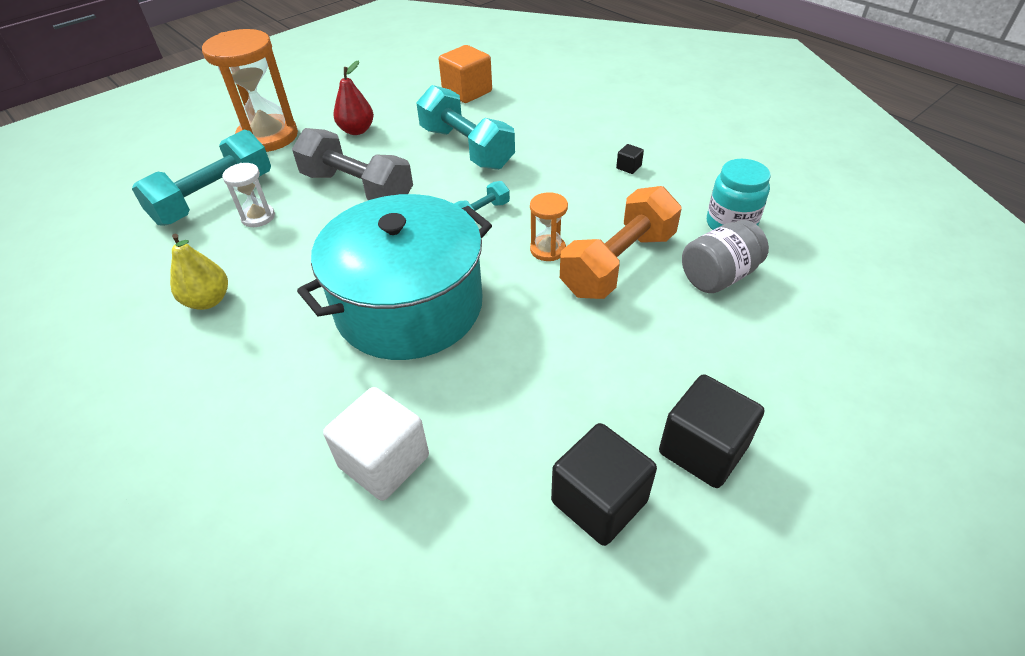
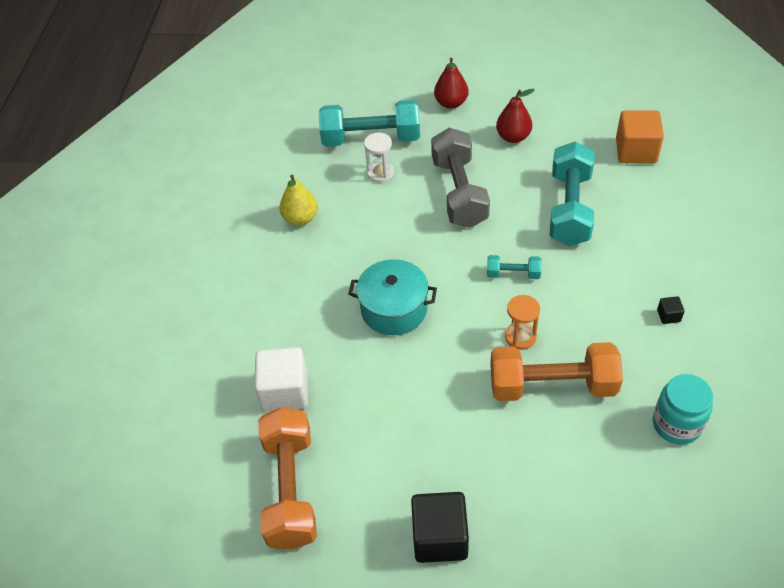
camera: 50 degrees right, 5 degrees up
orange hourglass [202,29,298,152] -> red pear [434,58,469,109]
turquoise pot [297,194,492,360] -> turquoise pot [348,259,437,335], size x0.58
black cube [551,423,657,546] -> none
grey jar [682,220,769,293] -> none
none -> orange dumbbell [258,407,317,550]

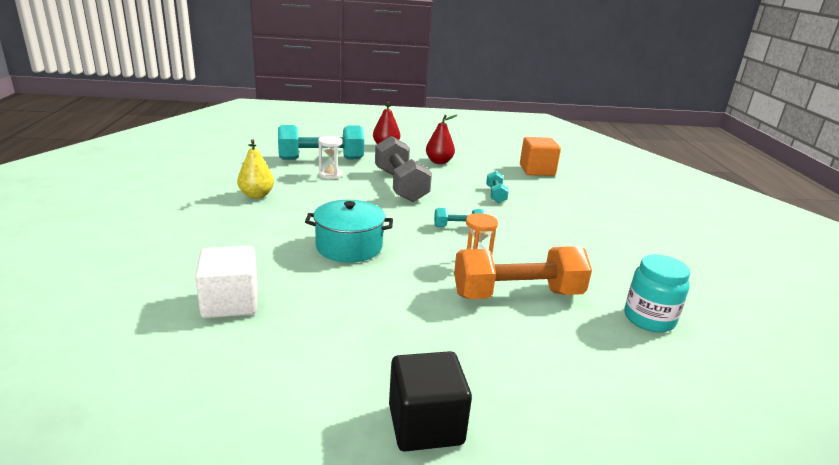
camera: 15 degrees left, 25 degrees down
orange dumbbell [258,407,317,550] -> none
turquoise dumbbell [549,141,594,246] -> turquoise dumbbell [486,171,509,203], size x0.48
black cube [657,296,684,324] -> none

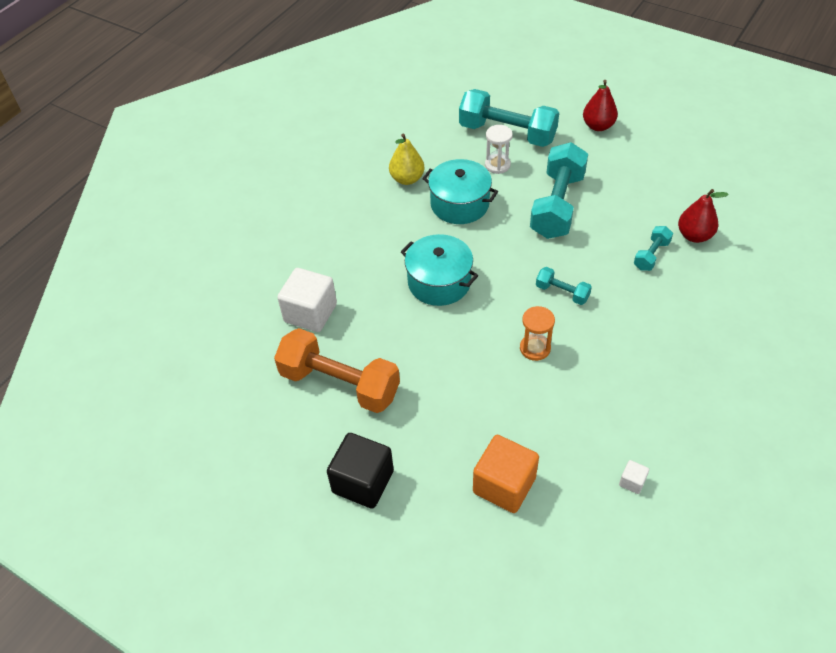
camera: 40 degrees right, 25 degrees up
grey dumbbell [375,136,432,202] -> turquoise dumbbell [530,142,588,239]
red pear [426,115,457,164] -> red pear moved to [678,189,729,243]
orange dumbbell [454,246,592,299] -> orange dumbbell moved to [274,328,400,413]
orange cube [520,137,561,176] -> orange cube moved to [473,435,539,513]
turquoise jar [624,254,690,332] -> white cube [619,460,649,494]
none -> turquoise pot [422,159,498,224]

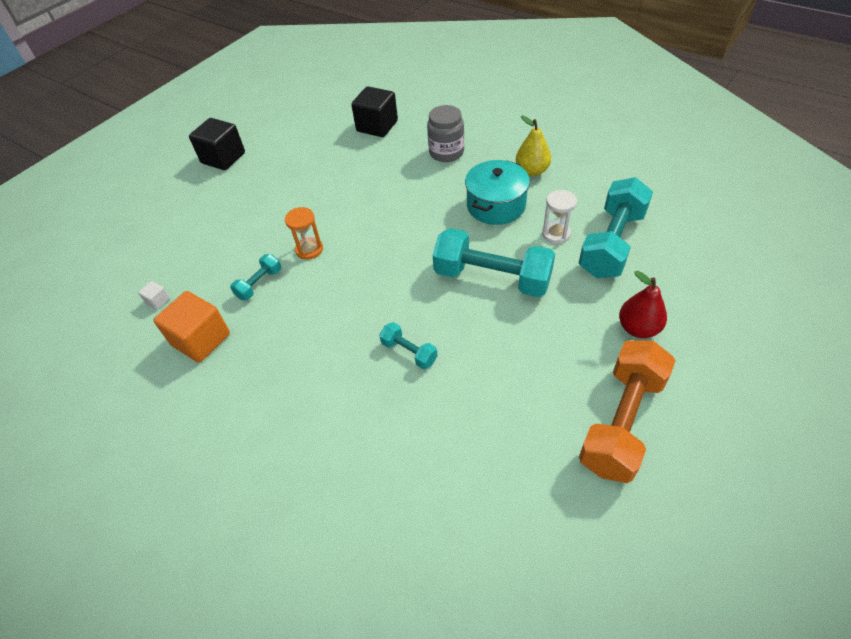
camera: 95 degrees right, 0 degrees up
orange dumbbell [274,328,400,413] -> orange dumbbell moved to [579,340,676,483]
white cube [277,268,337,332] -> black cube [351,86,398,137]
turquoise pot [401,234,478,306] -> none
orange cube [473,435,539,513] -> orange cube moved to [153,291,230,363]
turquoise dumbbell [536,267,592,305] -> turquoise dumbbell moved to [230,254,281,300]
red pear [678,189,729,243] -> none
none -> grey jar [427,105,464,162]

